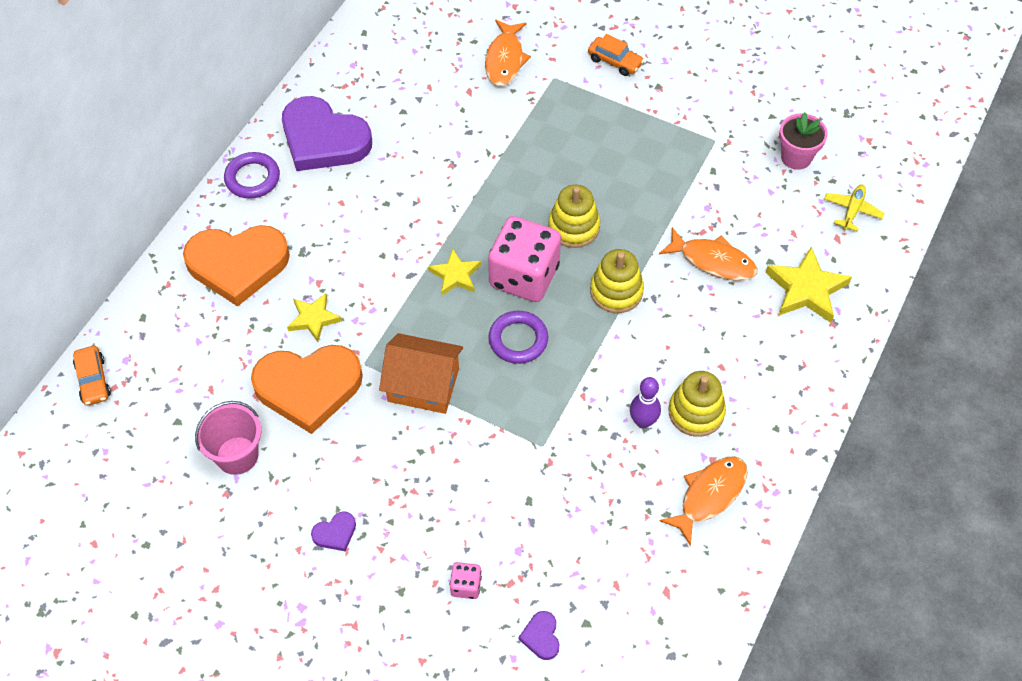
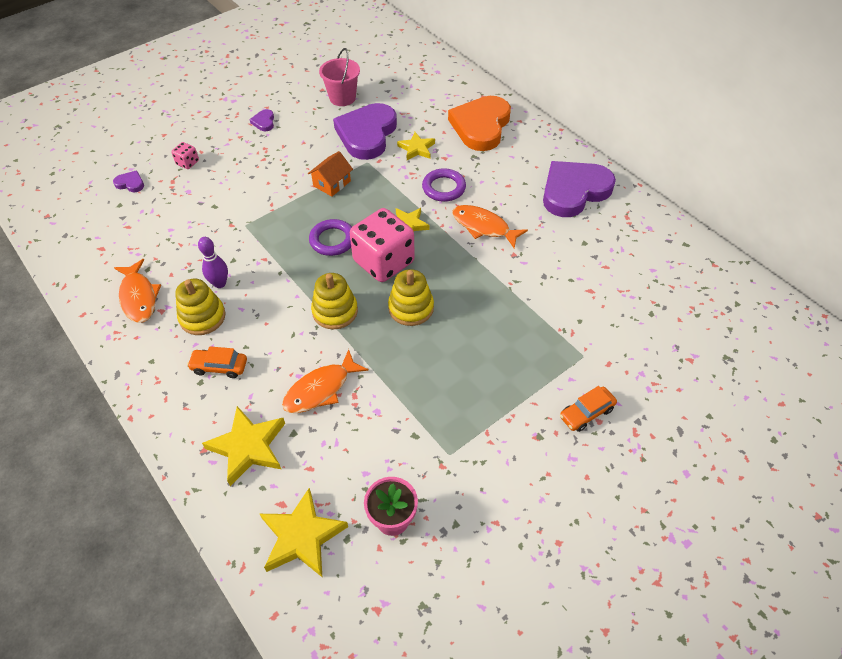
camera: 115 degrees right, 5 degrees down
orange car [73,346,111,406] -> orange car moved to [187,346,247,378]
purple ring [224,152,280,199] -> purple ring moved to [422,168,466,202]
orange heart [251,345,363,434] -> purple heart [333,103,397,160]
orange house [379,333,463,414] -> orange house [308,151,353,197], size x0.66
orange fish [485,20,531,86] -> orange fish moved to [452,205,528,248]
yellow plane [824,185,885,231] -> yellow star [260,488,348,577]

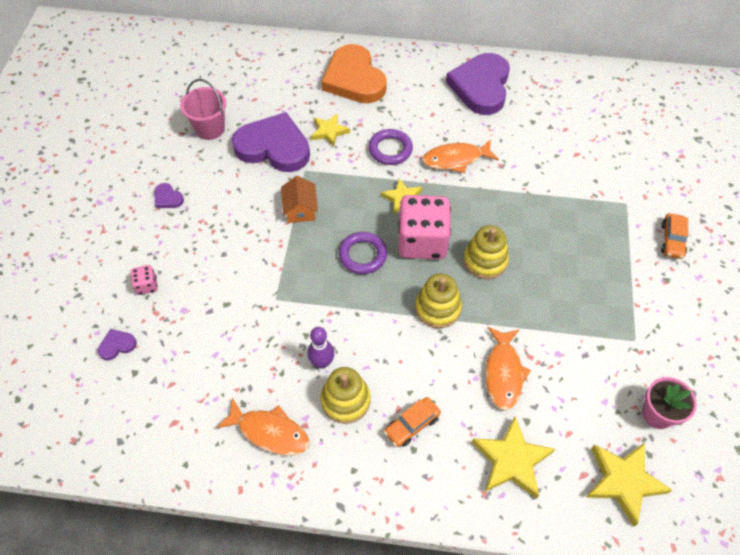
camera: 45 degrees left, 5 degrees up
purple heart [333,103,397,160] -> purple heart turned 135 degrees clockwise [232,112,310,172]

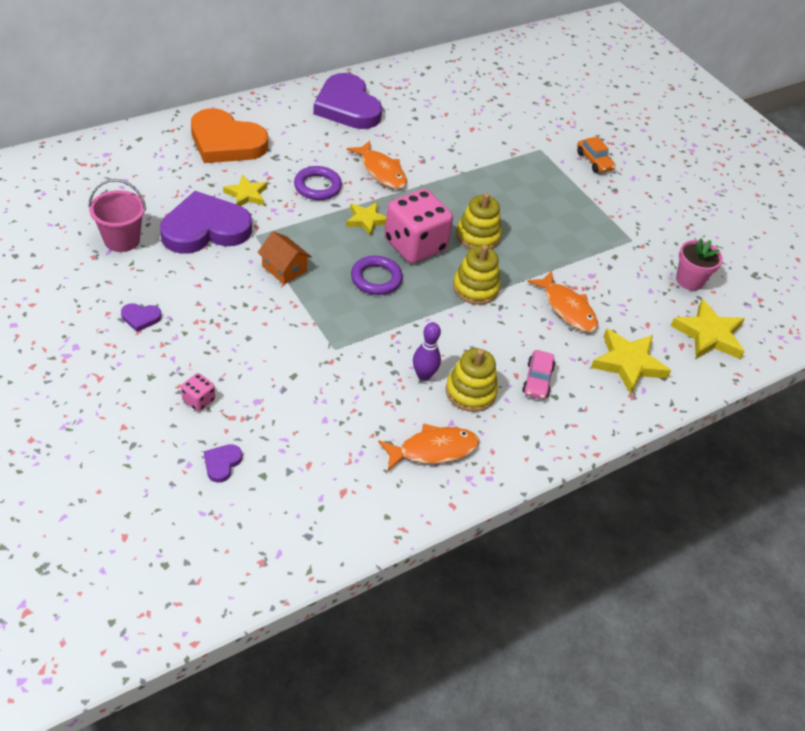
camera: 45 degrees left, 10 degrees down
orange car [384,397,441,447] -> pink car [522,350,555,400]
orange fish [422,139,499,173] -> orange fish turned 75 degrees counterclockwise [347,140,407,189]

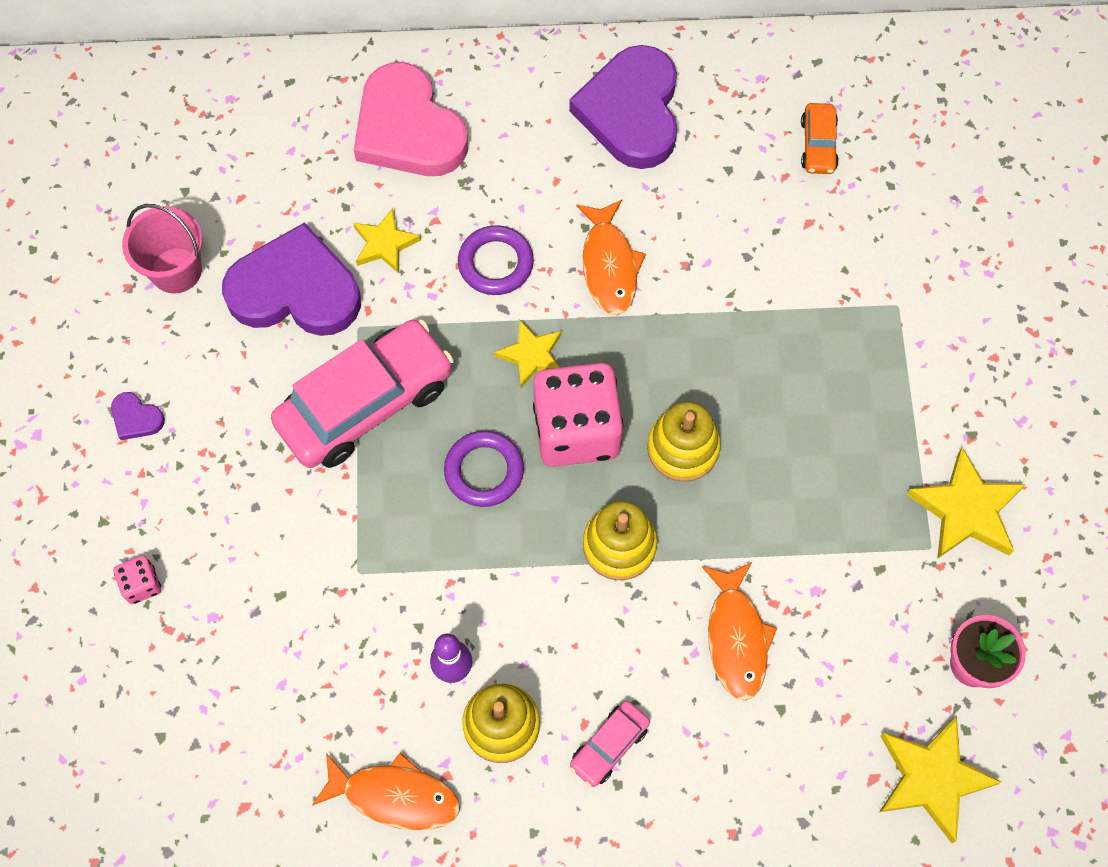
camera: 35 degrees right, 20 degrees up
orange heart [191,108,268,163] -> pink heart [354,62,468,176]
purple heart [204,444,242,483] -> none
orange house [258,231,312,284] -> pink car [271,320,454,468]
orange car [577,136,615,173] -> orange car moved to [801,103,839,174]
yellow star [591,328,671,395] -> yellow star moved to [907,447,1026,559]

